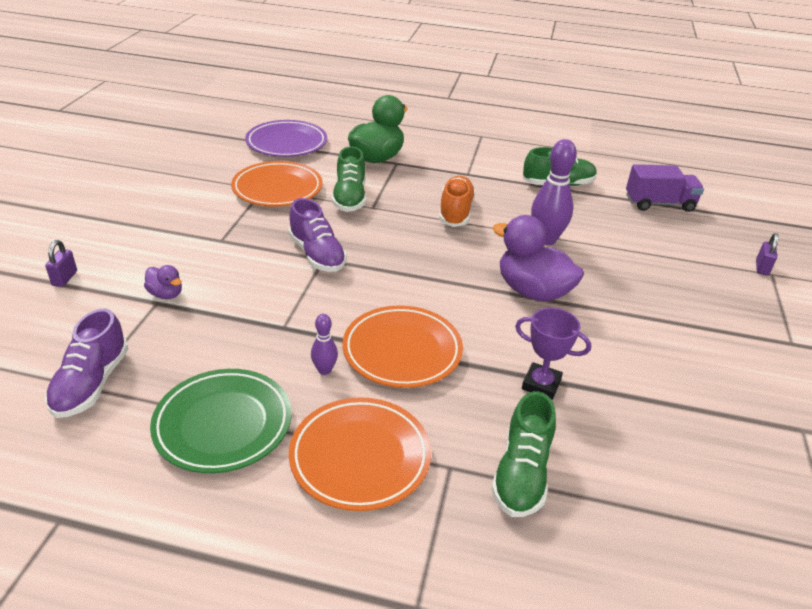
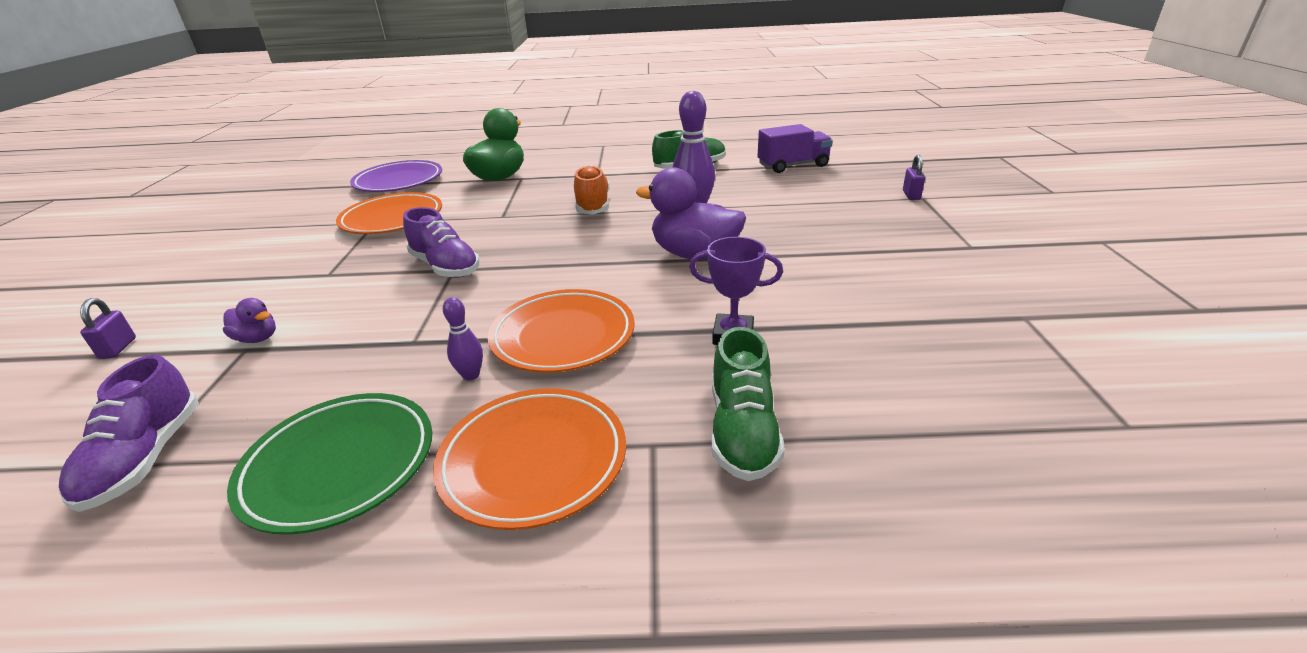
camera: 10 degrees left, 5 degrees down
green shoe [332,146,366,212] -> none

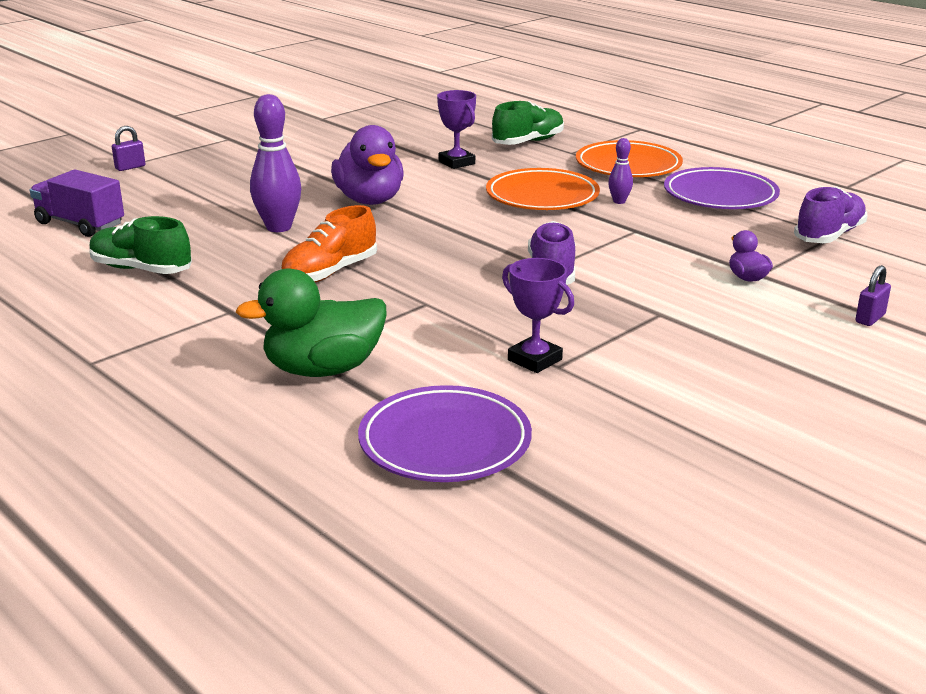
camera: 135 degrees left, 5 degrees down
green plate [227,393,432,535] -> purple plate [664,167,780,209]
orange plate [336,192,442,234] -> purple trophy [502,258,574,373]

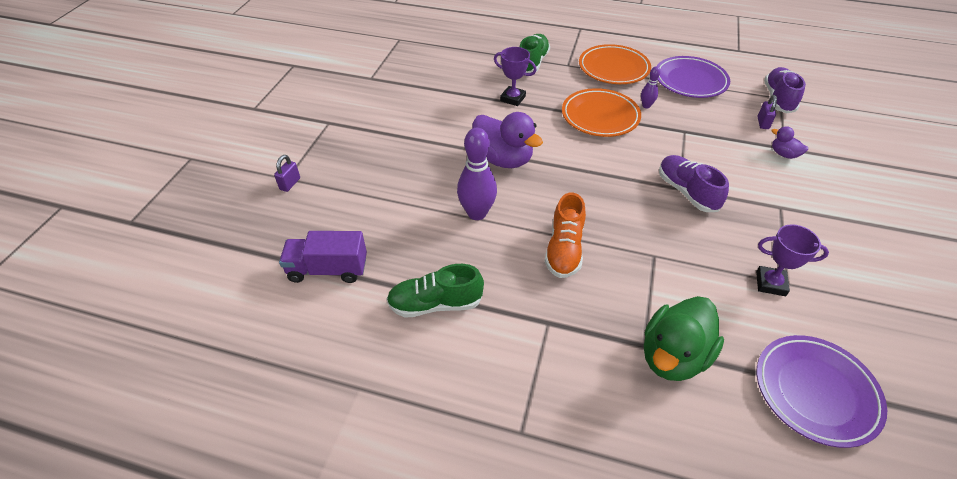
camera: 30 degrees left, 20 degrees up
purple padlock [855,265,891,326] -> purple padlock moved to [758,95,777,129]

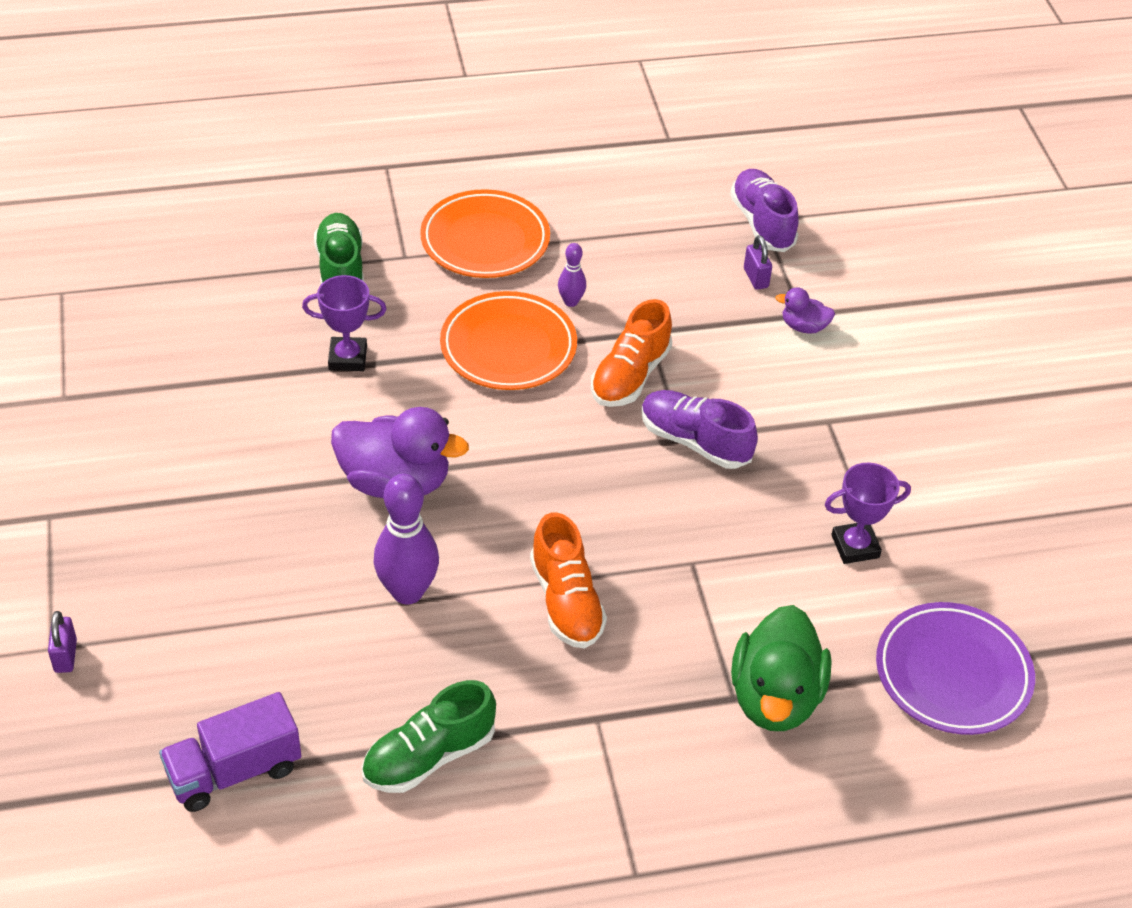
camera: 30 degrees left, 0 degrees up
purple plate [657,56,730,98] -> none
none -> orange shoe [591,299,672,407]

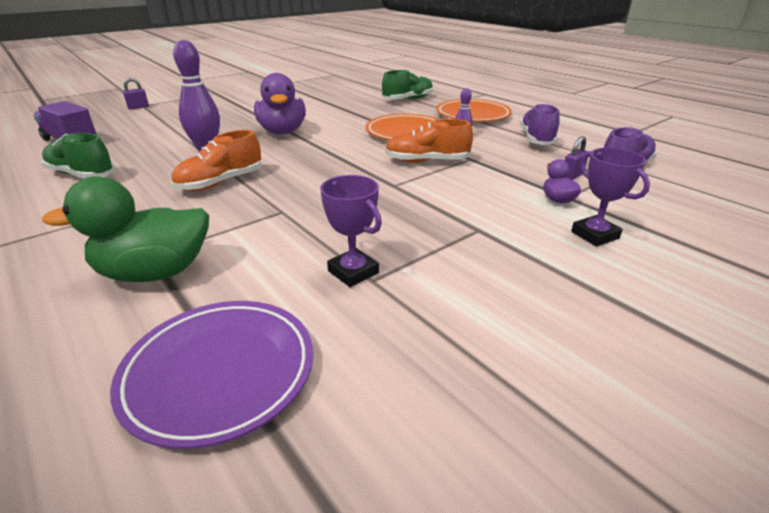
camera: 65 degrees right, 15 degrees down
purple trophy [302,275,387,371] -> purple trophy moved to [571,148,650,246]
purple shoe [641,390,758,469] -> purple shoe moved to [520,103,560,145]

